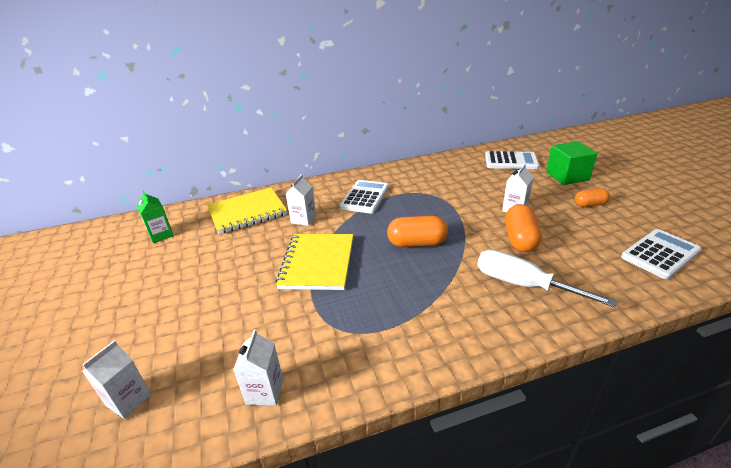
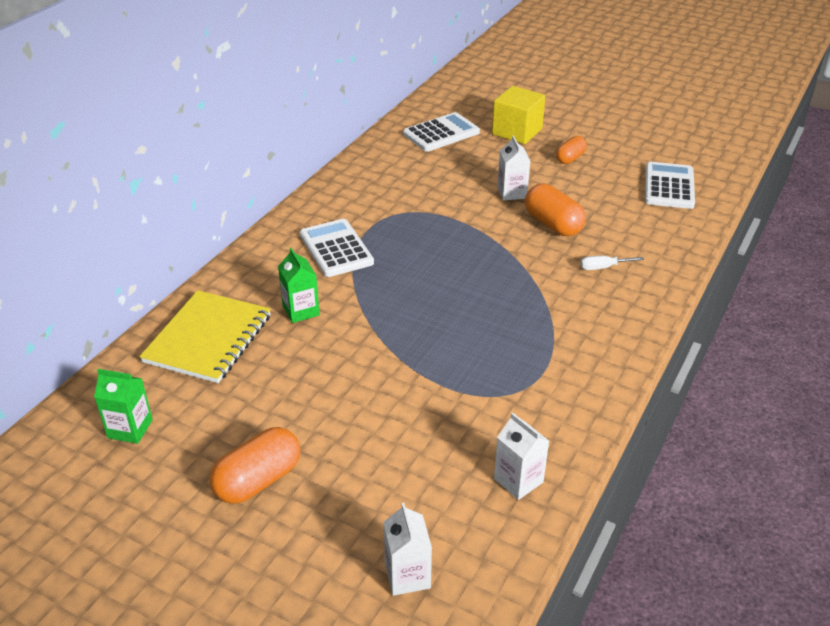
camera: 45 degrees left, 5 degrees up
yellow notebook [276,234,353,290] -> none
white carton [286,174,316,226] -> green carton [278,248,320,323]
orange capsule [387,216,448,247] -> orange capsule moved to [209,427,300,504]
white screwdriver [477,250,617,307] -> white screwdriver [580,256,644,270], size x0.45
green cube [546,141,597,185] -> yellow cube [492,86,546,144]

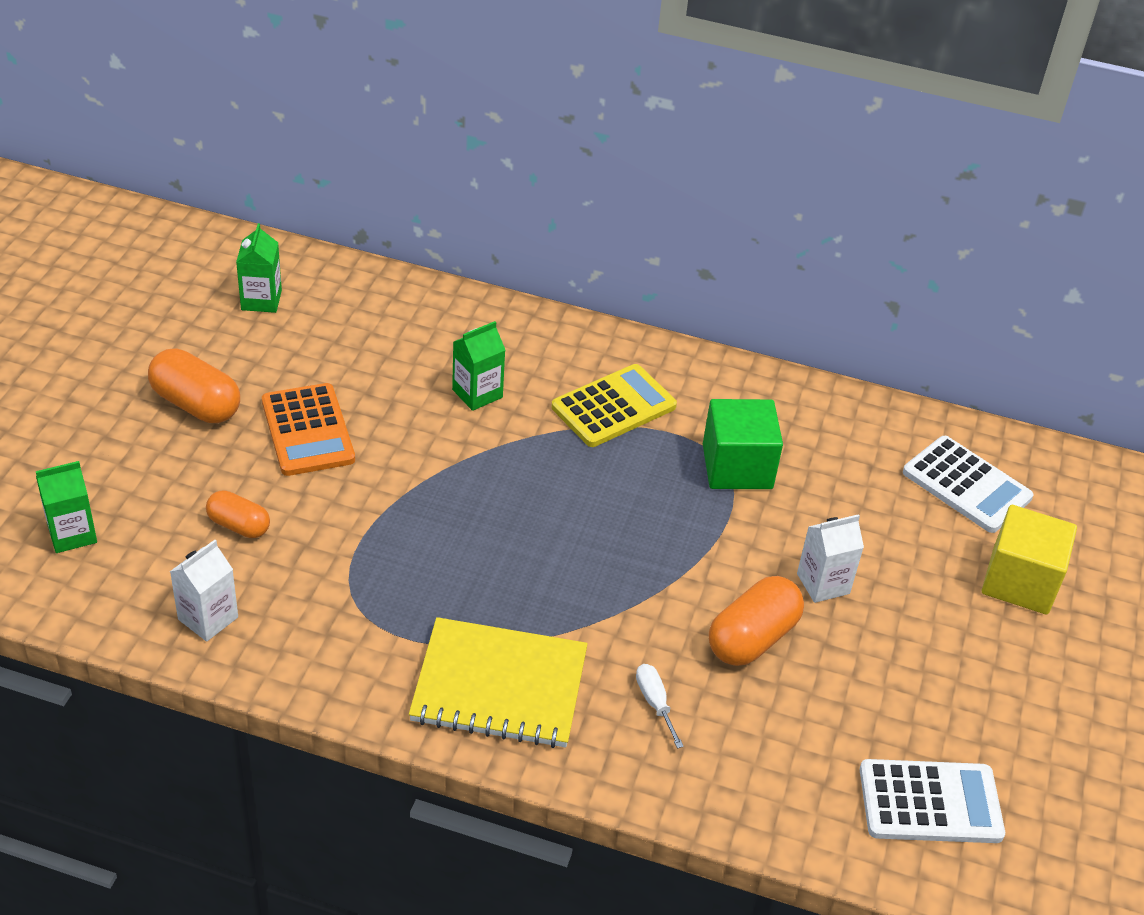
camera: 75 degrees right, 5 degrees up
yellow notebook [139,290,271,383] -> yellow notebook moved to [409,617,588,748]
white calculator [300,219,374,277] -> yellow calculator [551,364,677,447]
white carton [383,503,432,596] -> green carton [36,461,97,553]
orange capsule [556,136,587,164] -> orange capsule moved to [206,490,270,538]
none -> orange calculator [262,383,355,476]
none -> green cube [703,399,783,489]

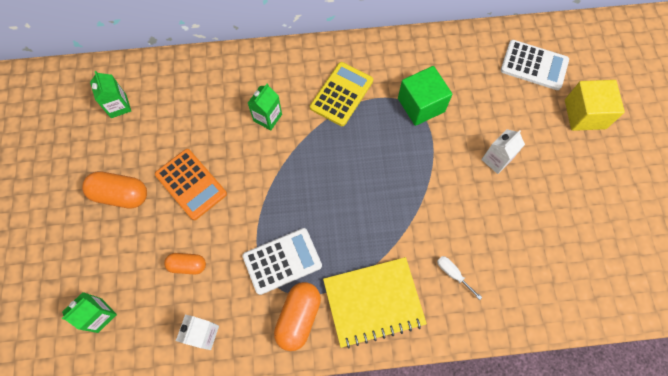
camera: 20 degrees left, 25 degrees up
orange capsule [709,576,804,666] -> orange capsule moved to [274,282,321,351]
white calculator [860,759,1005,843] -> white calculator moved to [243,228,322,295]

